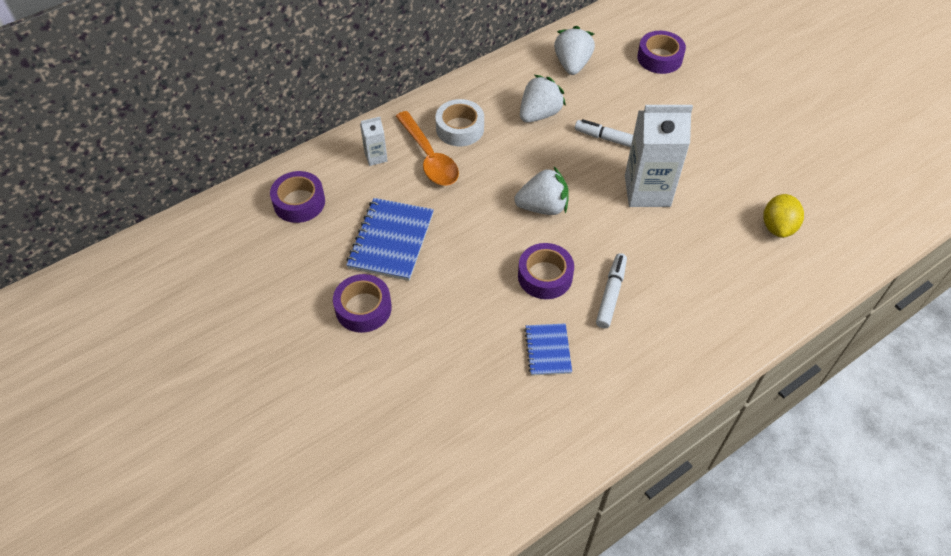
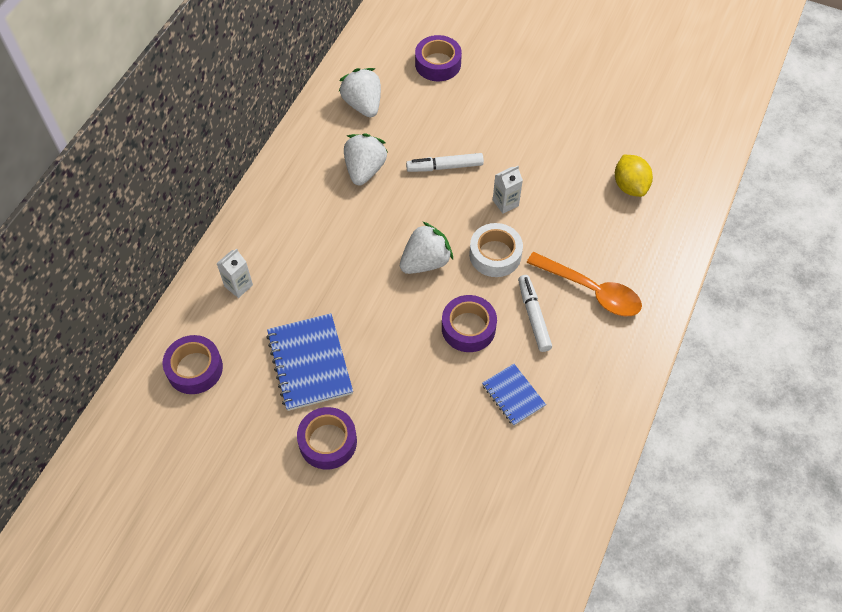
camera: 30 degrees left, 5 degrees up
orange spoon [396,111,459,186] -> orange spoon moved to [526,252,642,316]
white tape [435,99,484,146] -> white tape moved to [469,223,523,277]
white carton [625,105,693,207] -> white carton [493,166,523,214], size x0.47

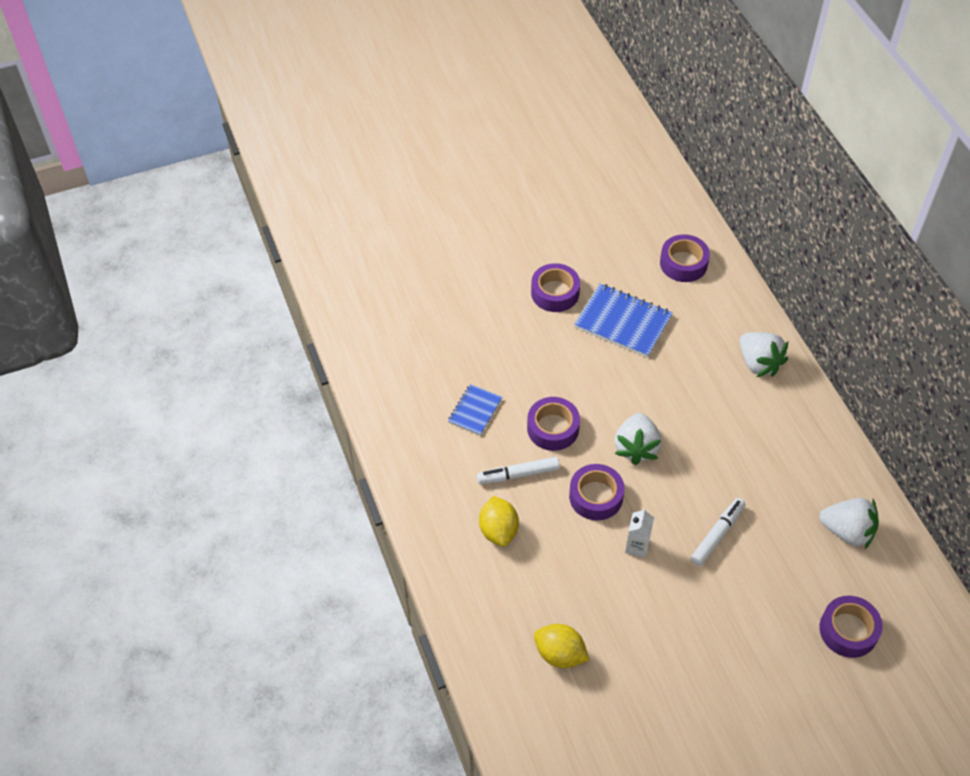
camera: 135 degrees right, 5 degrees down
white carton [216,248,253,298] -> none
white strawberry [344,133,387,185] -> white strawberry moved to [740,332,788,377]
white tape [469,223,523,277] -> purple tape [569,464,625,521]
blue notebook [482,364,546,426] -> blue notebook turned 75 degrees counterclockwise [448,384,502,436]
white marker [518,275,552,352] -> white marker turned 135 degrees clockwise [477,457,560,484]
orange spoon [526,252,642,316] -> yellow lemon [479,496,519,547]

